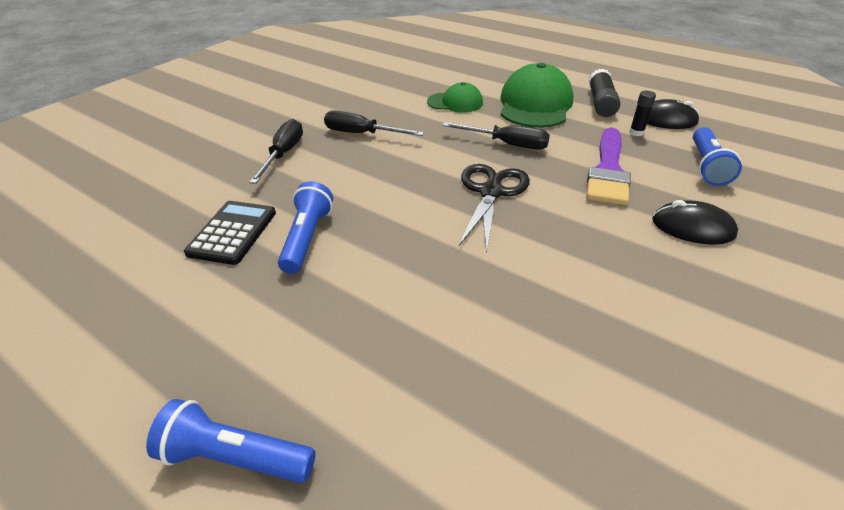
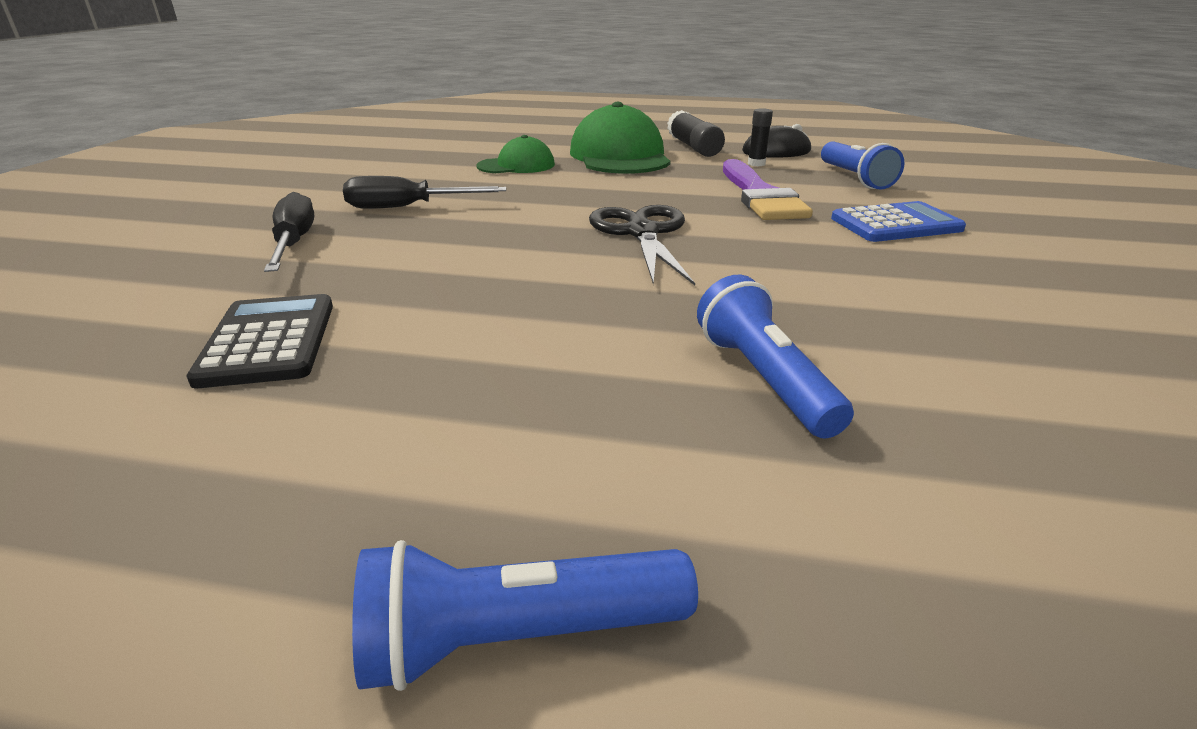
camera: 25 degrees left, 10 degrees down
blue flashlight [278,181,333,274] -> blue flashlight moved to [697,275,854,439]
black screwdriver [443,122,550,150] -> none
black mouse [652,200,738,245] -> blue calculator [831,201,966,242]

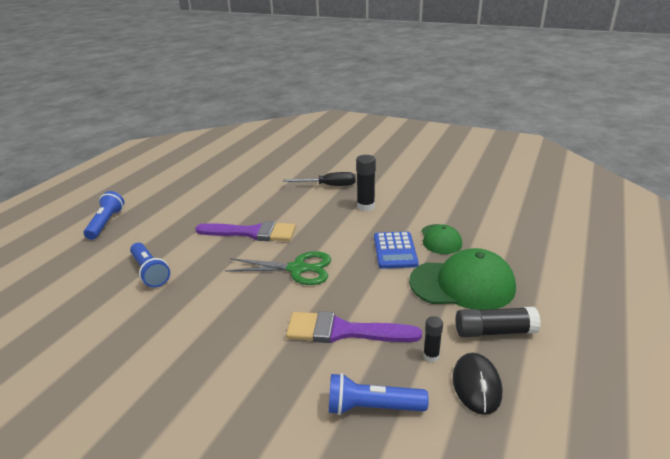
camera: 105 degrees right, 0 degrees up
black calculator [186,294,333,388] -> none
black screwdriver [343,176,506,209] -> black glue stick [356,155,376,211]
black scissors [589,205,695,285] -> green scissors [225,251,331,285]
blue flashlight [697,275,854,439] -> blue flashlight turned 60 degrees clockwise [130,243,170,288]
blue calculator [831,201,966,242] -> blue calculator moved to [374,232,419,269]
none -> purple brush [195,221,296,241]

